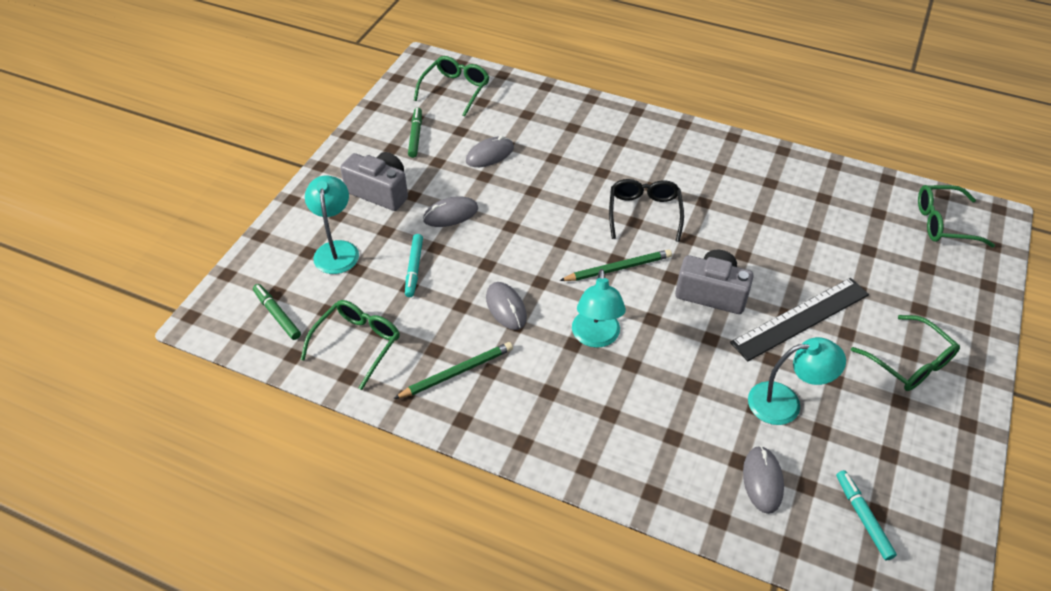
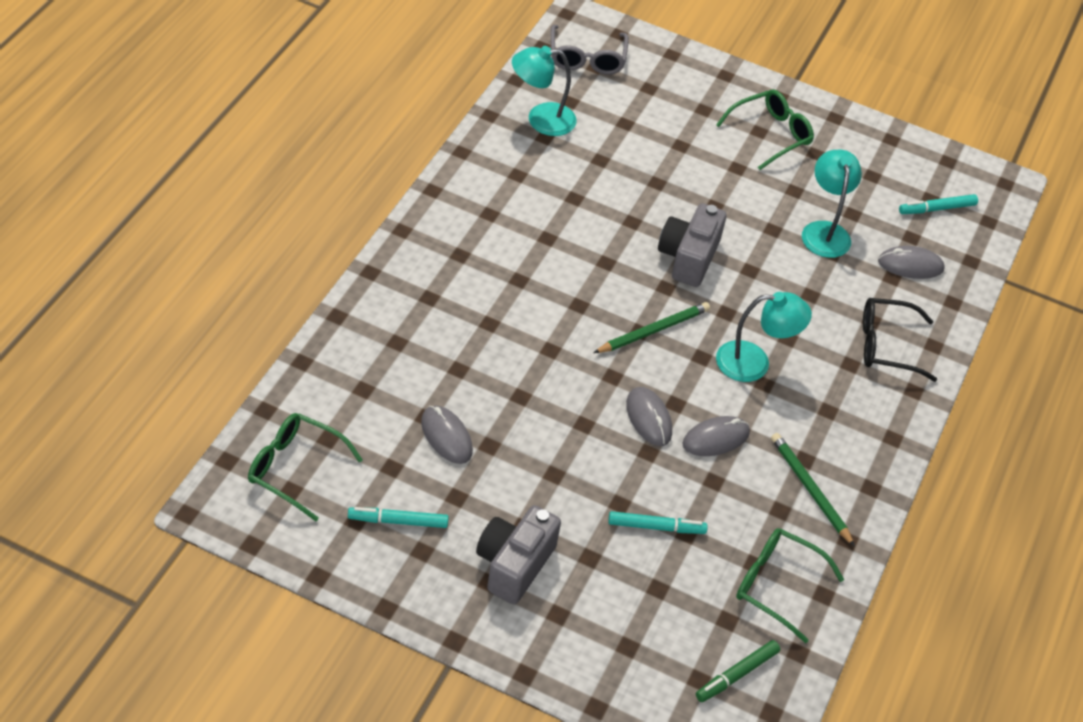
camera: 95 degrees left, 0 degrees up
turquoise lamp [305,175,359,274] -> turquoise lamp moved to [512,46,577,136]
green marker [408,108,422,158] -> turquoise marker [348,507,449,528]
grey mouse [423,196,478,227] -> grey mouse moved to [626,387,672,446]
green pencil [559,249,672,281] -> green pencil turned 75 degrees clockwise [594,302,710,353]
black glasses [609,179,684,242] -> black glasses moved to [863,298,937,382]
black ruler [730,278,869,361] -> none
green glasses [918,185,995,247] -> grey glasses [551,25,629,74]

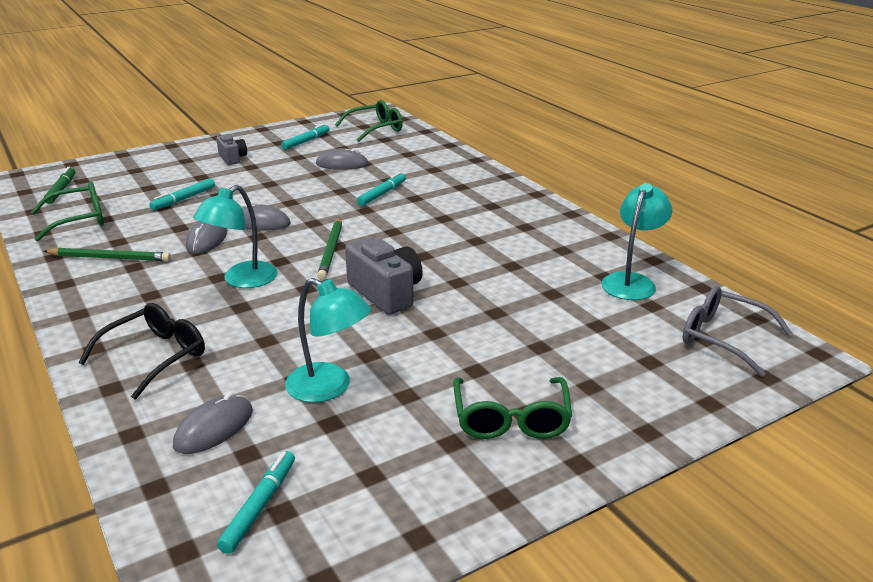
camera: 130 degrees right, 20 degrees down
grey camera [476,505,561,604] -> grey camera [216,134,247,165], size x0.59
none -> turquoise marker [357,172,406,206]

